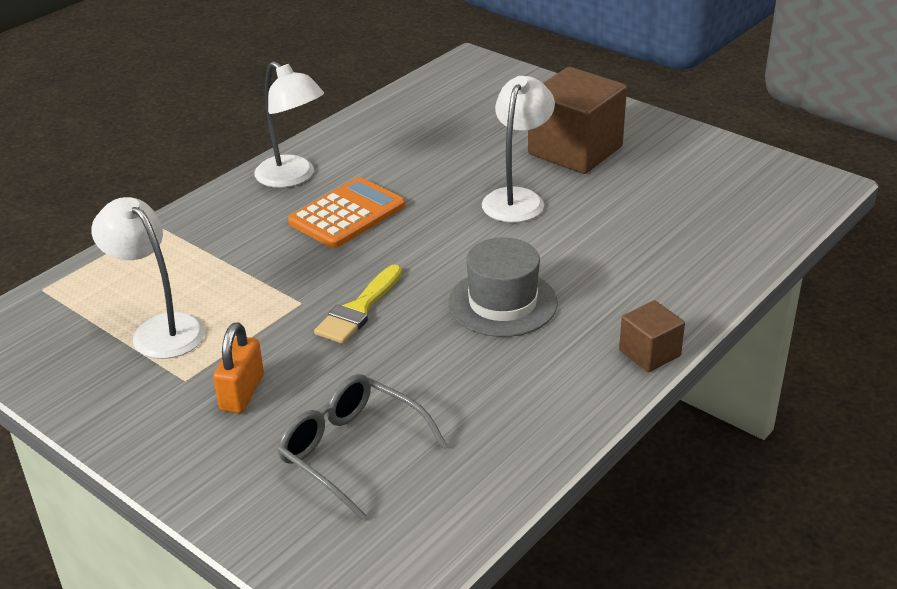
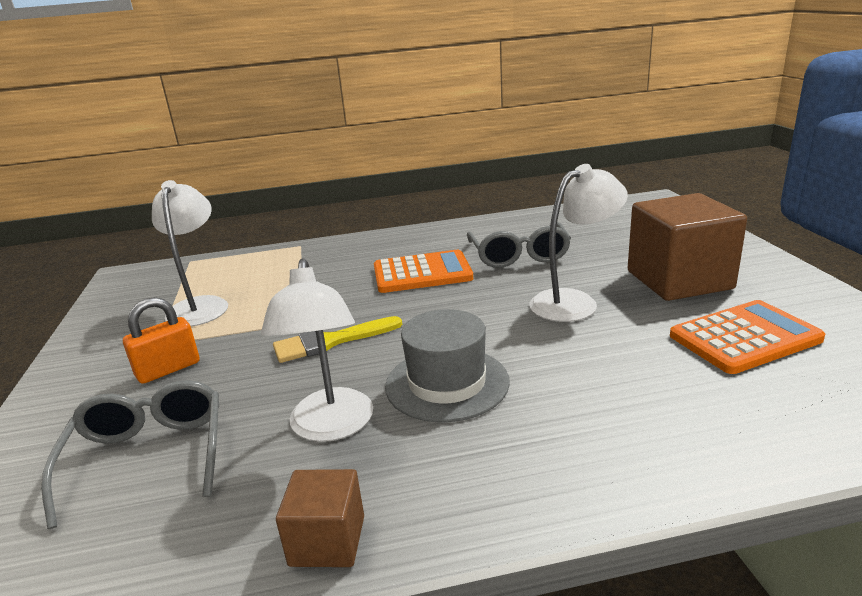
camera: 40 degrees right, 10 degrees down
white lamp [255,61,324,188] -> white lamp moved to [261,258,373,442]
brown cube [619,300,685,372] -> brown cube moved to [276,469,364,567]
none -> grey glasses [467,222,571,268]
none -> orange calculator [670,300,825,374]

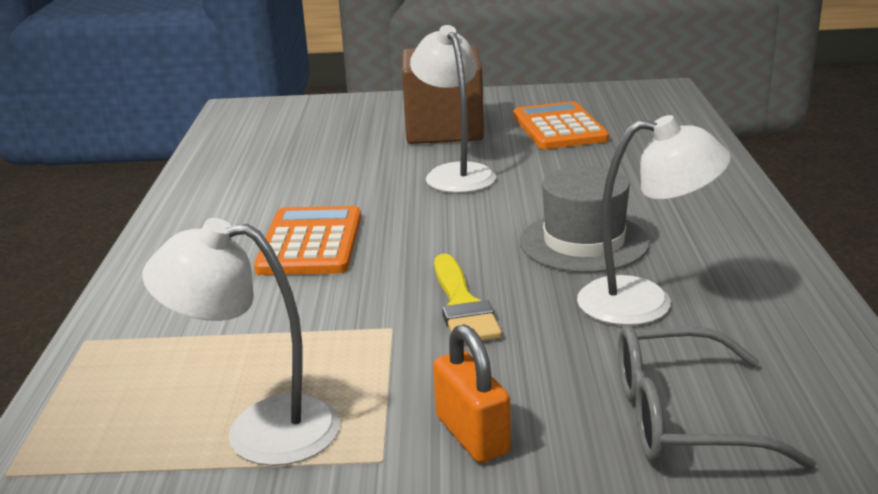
camera: 80 degrees left, 0 degrees up
brown cube [276,469,364,567] -> none
grey glasses [467,222,571,268] -> none

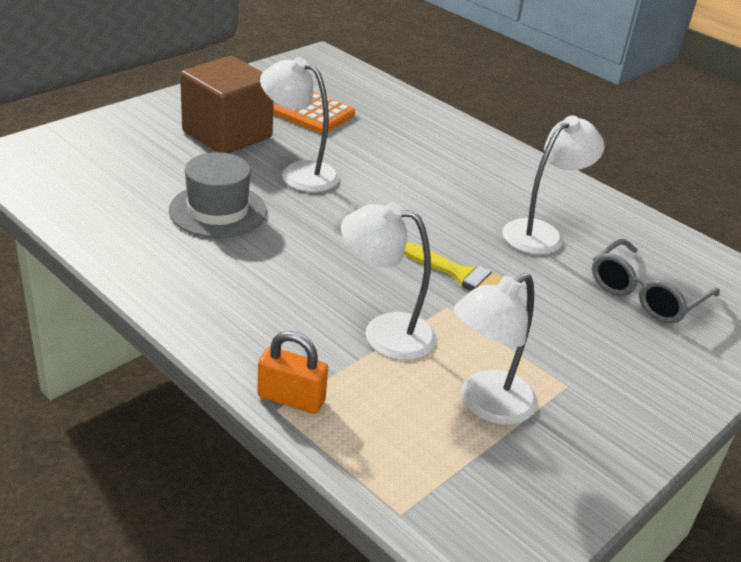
camera: 50 degrees left, 10 degrees up
orange calculator [254,206,361,275] -> none
orange padlock [433,324,511,463] -> orange padlock moved to [257,331,328,414]
grey hat [520,166,650,273] -> grey hat moved to [169,152,267,238]
none -> white lamp [341,202,437,360]

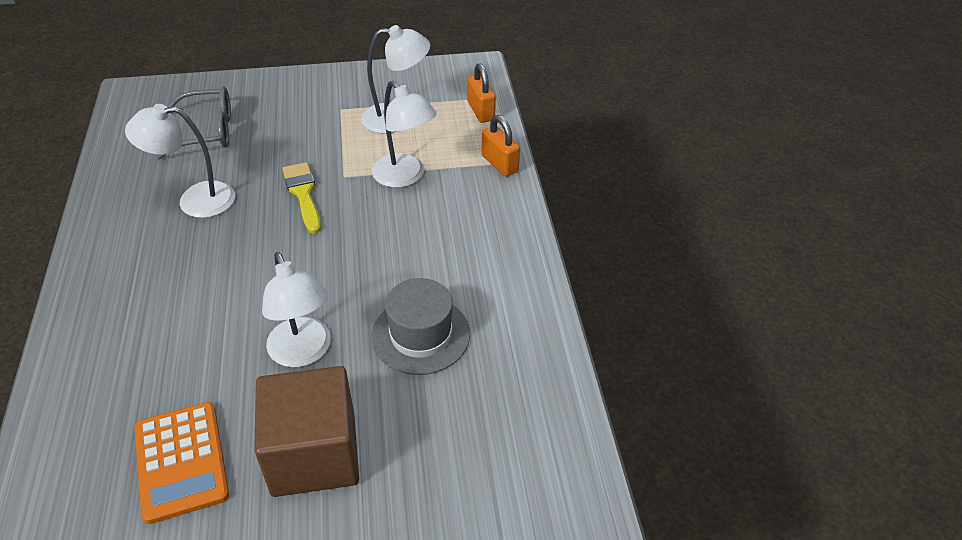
camera: 140 degrees left, 10 degrees up
none -> orange padlock [467,63,496,123]

